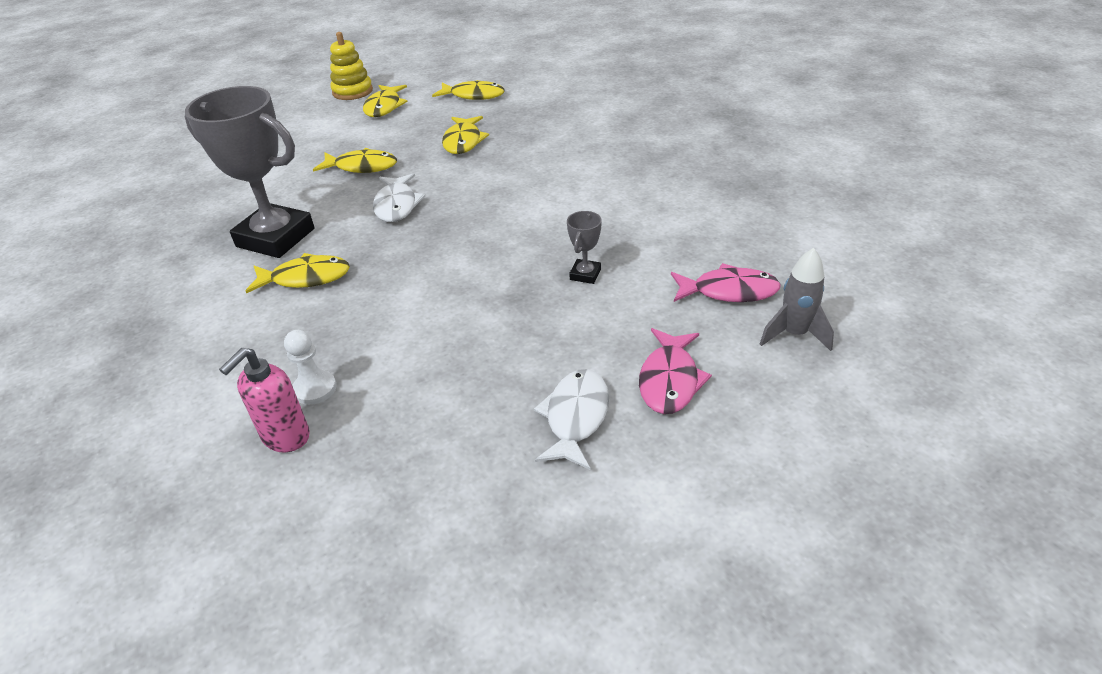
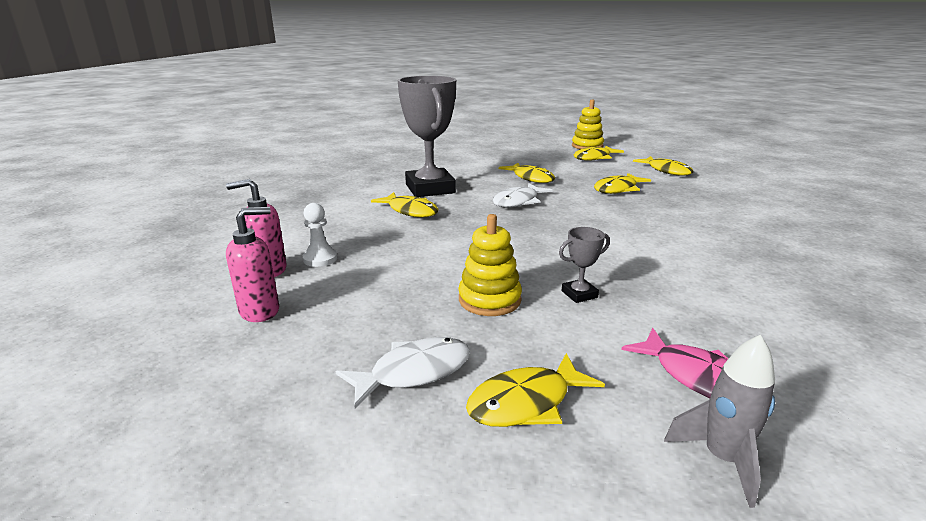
camera: 45 degrees right, 15 degrees down
pink fish [639,328,712,414] -> yellow fish [466,353,605,427]
none -> pink soap dispenser [226,207,279,322]
none -> yellow stacking toy [458,214,522,316]

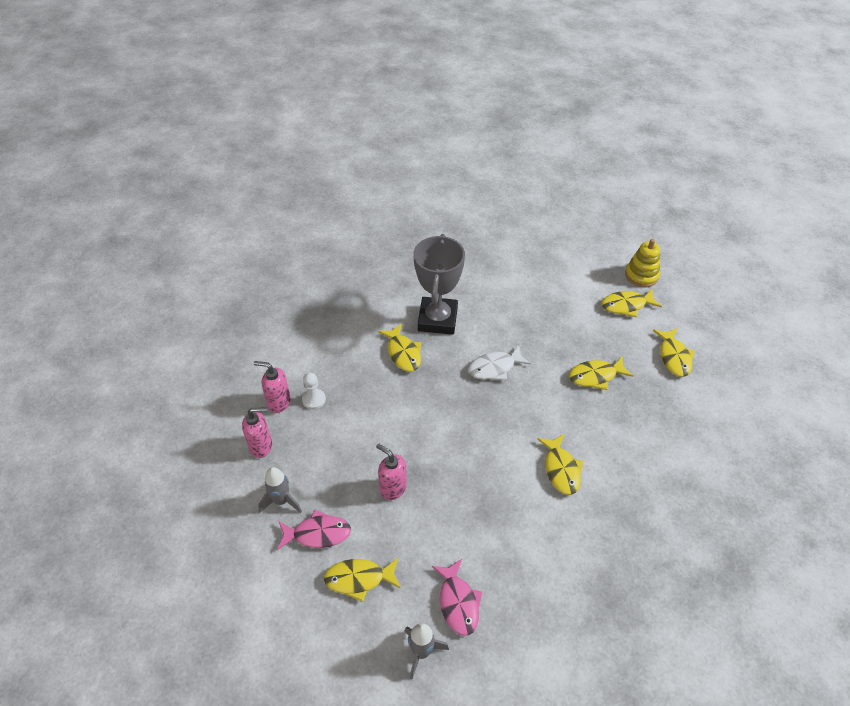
camera: 25 degrees right, 25 degrees up
white fish [336,337,470,409] -> pink fish [277,510,351,550]
yellow stacking toy [458,214,522,316] -> pink soap dispenser [376,443,407,500]
yellow fish [499,163,555,183] -> yellow fish moved to [537,434,583,495]
grey trophy [559,227,610,303] -> none
none -> grey rocket [258,467,302,513]

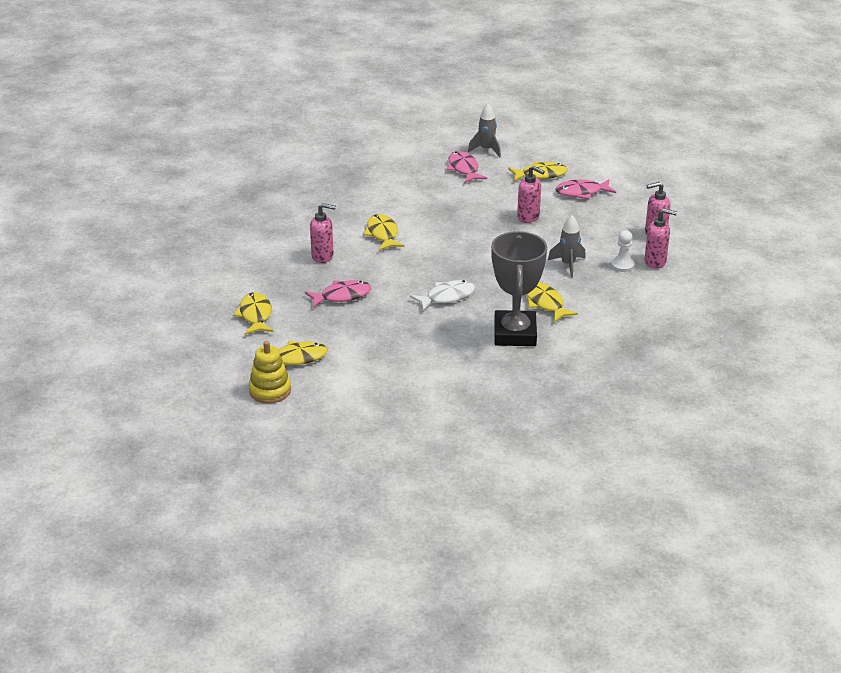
camera: 175 degrees right, 15 degrees down
grey rocket [258,467,302,513] -> grey rocket moved to [548,215,586,277]
yellow fish [569,357,633,390] -> pink fish [305,280,371,308]
none -> pink soap dispenser [310,203,336,263]

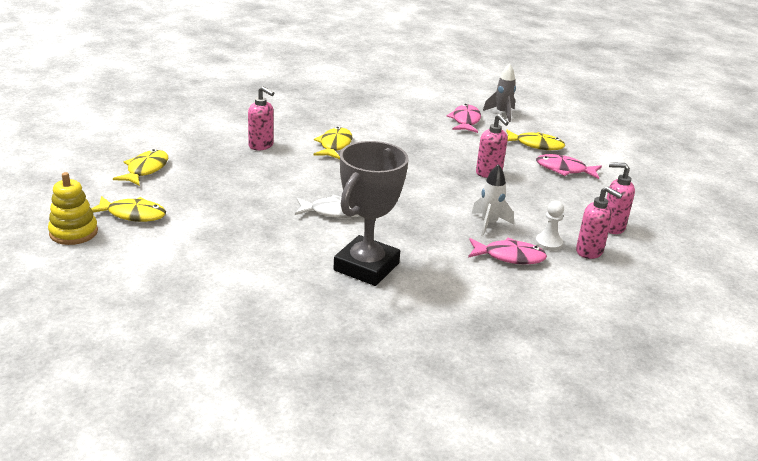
camera: 25 degrees right, 5 degrees down
pink fish [305,280,371,308] -> pink fish moved to [468,238,547,264]
yellow fish [526,282,578,323] -> none
grey rocket [548,215,586,277] -> white rocket [471,164,514,236]

